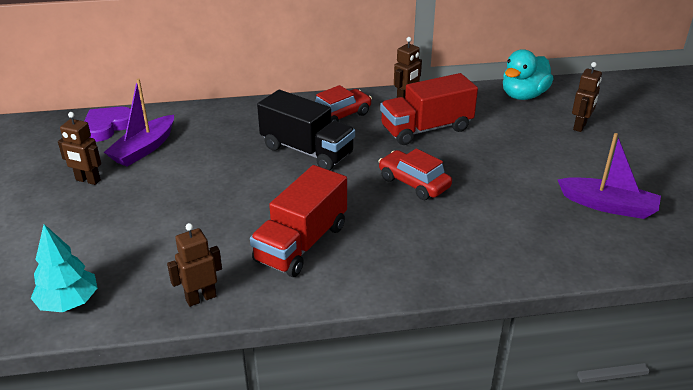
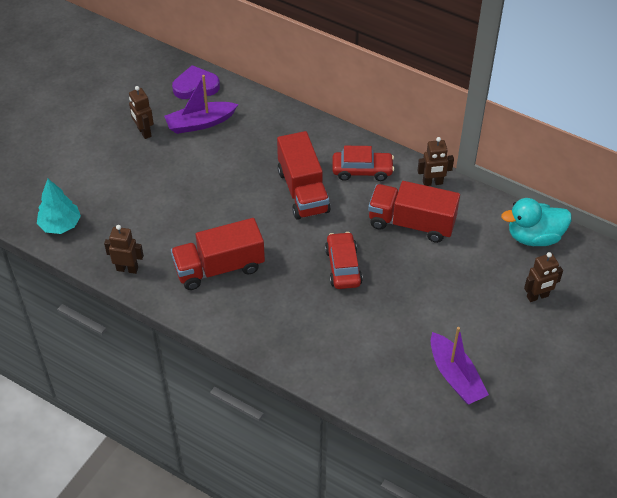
camera: 40 degrees right, 15 degrees up
black truck [257,90,355,170] -> red truck [277,131,331,220]

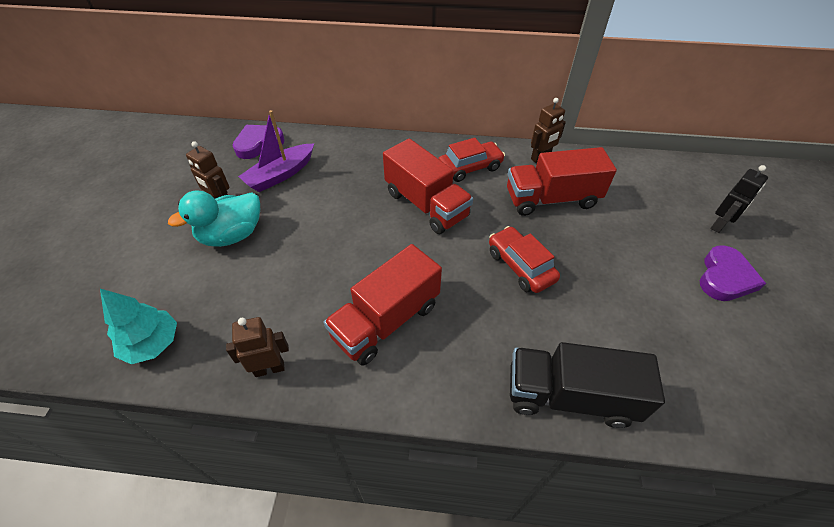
camera: 25 degrees left, 0 degrees up
purple boat [431,327,489,404] -> none
turquoise duck [501,198,572,246] -> turquoise duck moved to [168,191,260,247]
brown robot [524,252,563,302] -> black robot [710,165,768,233]
none -> black truck [510,342,665,428]
none -> purple heart [700,245,766,301]

